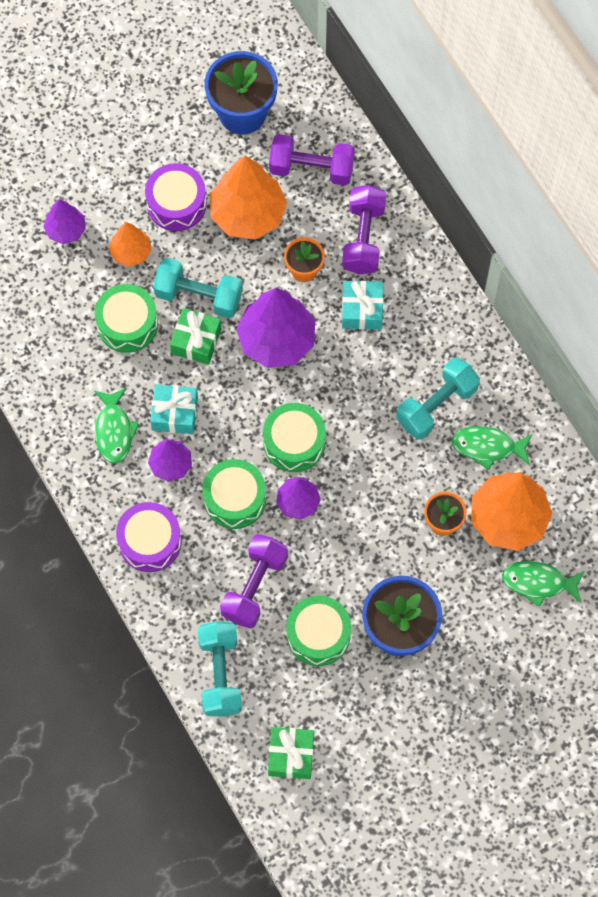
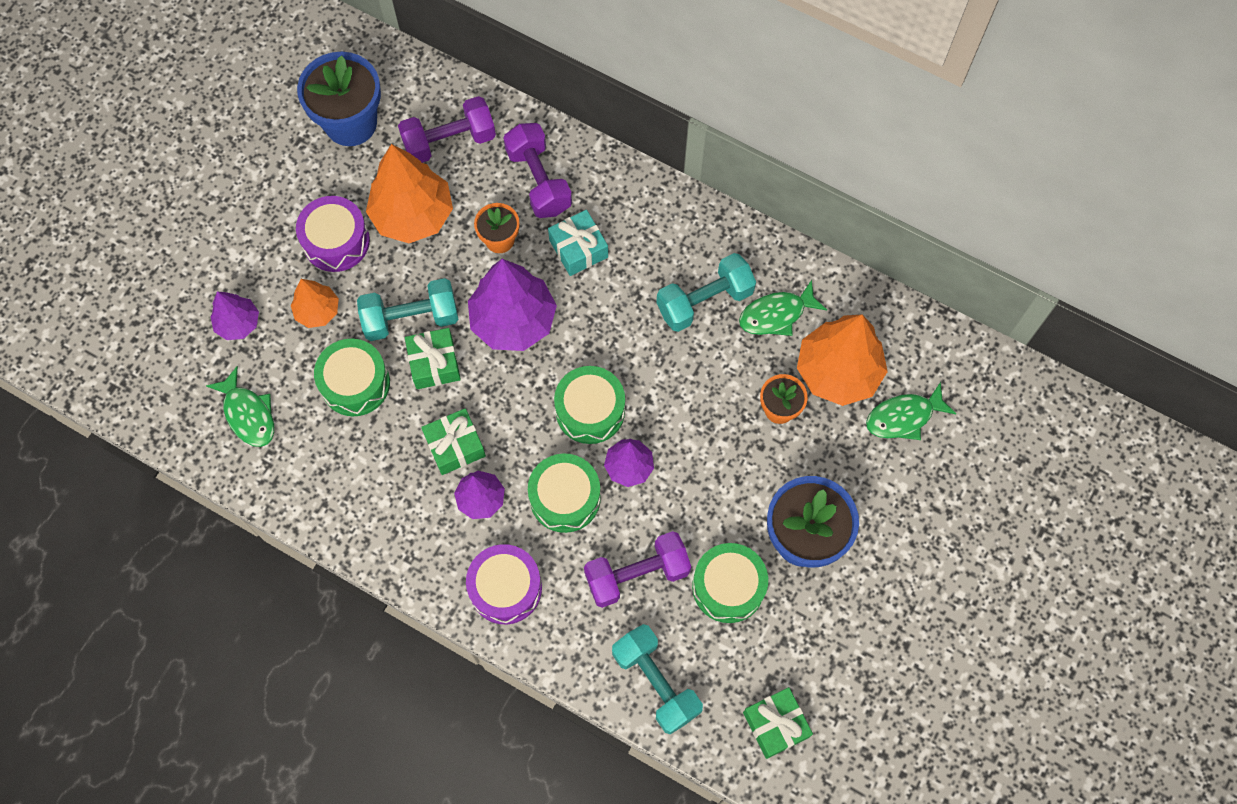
camera: 30 degrees left, 0 degrees up
green fish [94,388,140,464] -> green fish moved to [206,366,274,447]
turquoise gift [150,384,198,434] -> green gift [421,408,486,475]
purple dumbbell [220,534,288,629] -> purple dumbbell turned 75 degrees clockwise [584,531,691,608]
turquoise dumbbell [396,358,480,439] -> turquoise dumbbell turned 45 degrees clockwise [656,253,756,332]

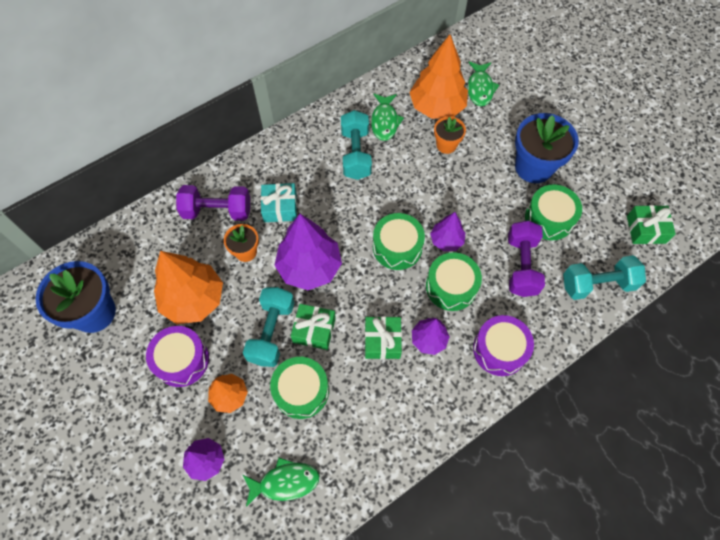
camera: 65 degrees left, 5 degrees down
purple dumbbell [398,96,496,163] -> none

